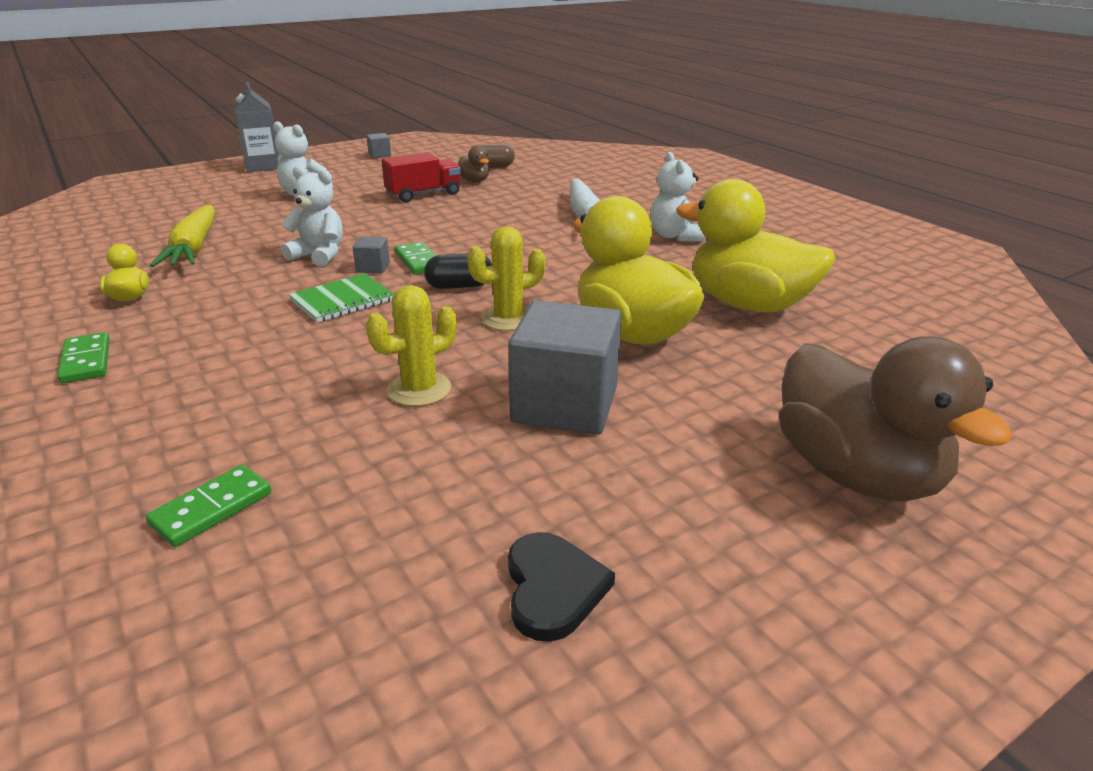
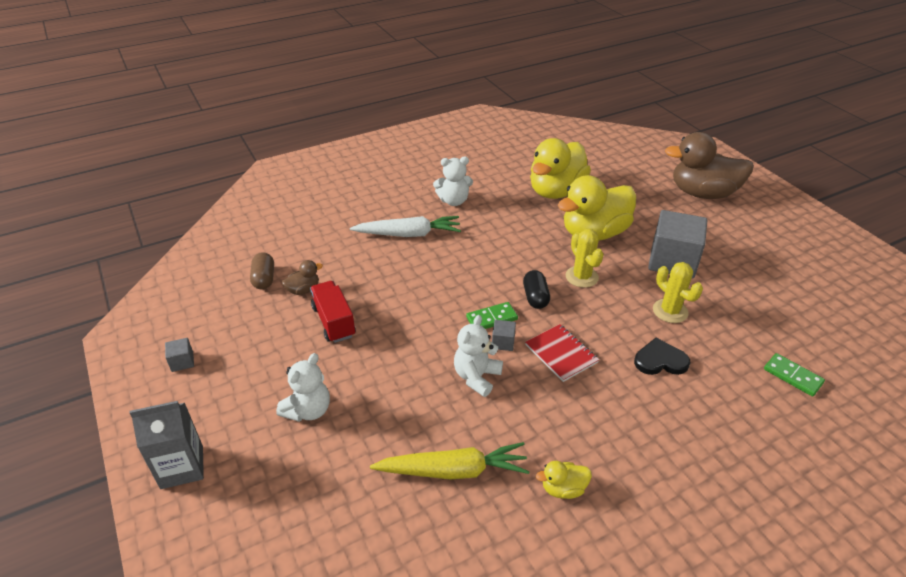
camera: 85 degrees left, 10 degrees up
green domino [57,332,110,383] -> none
green notebook [289,273,394,323] -> red notebook [525,324,599,382]
black heart [508,532,615,642] -> black heart moved to [634,338,690,375]
brown duck [779,336,1012,502] -> brown duck turned 150 degrees counterclockwise [665,132,754,199]

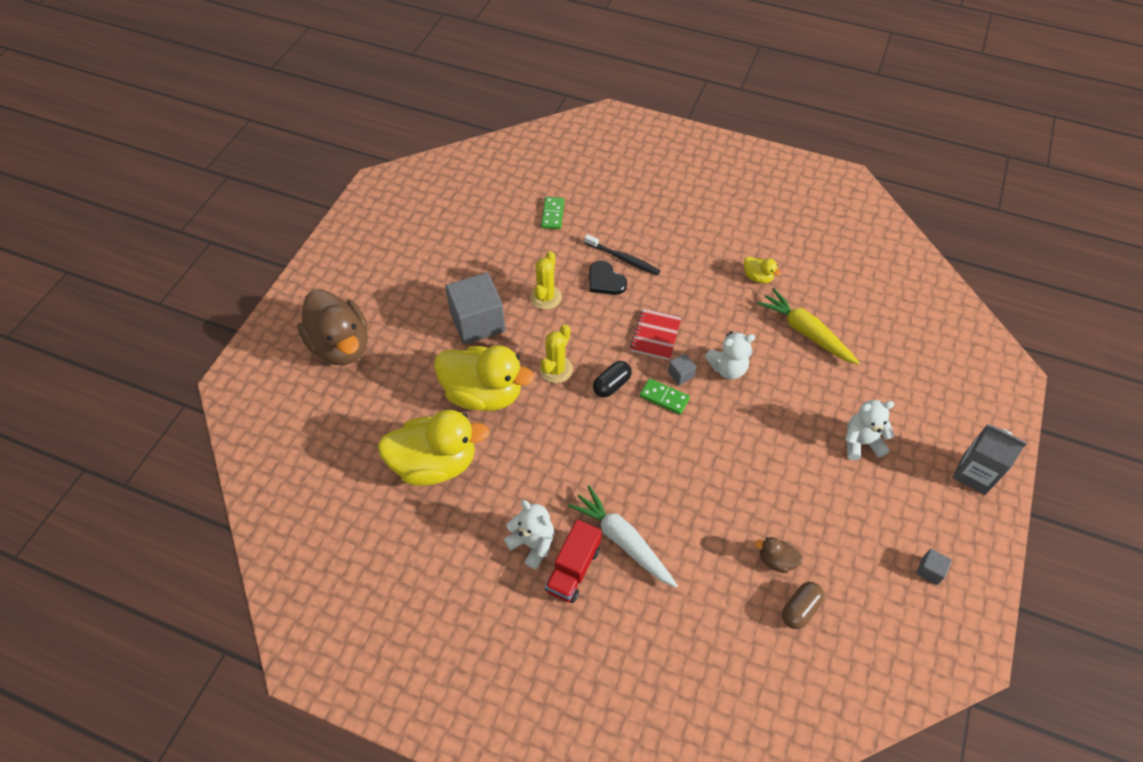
camera: 130 degrees left, 15 degrees up
red truck [310,281,356,343] -> red truck moved to [545,519,602,603]
none -> black toothbrush [584,234,660,275]

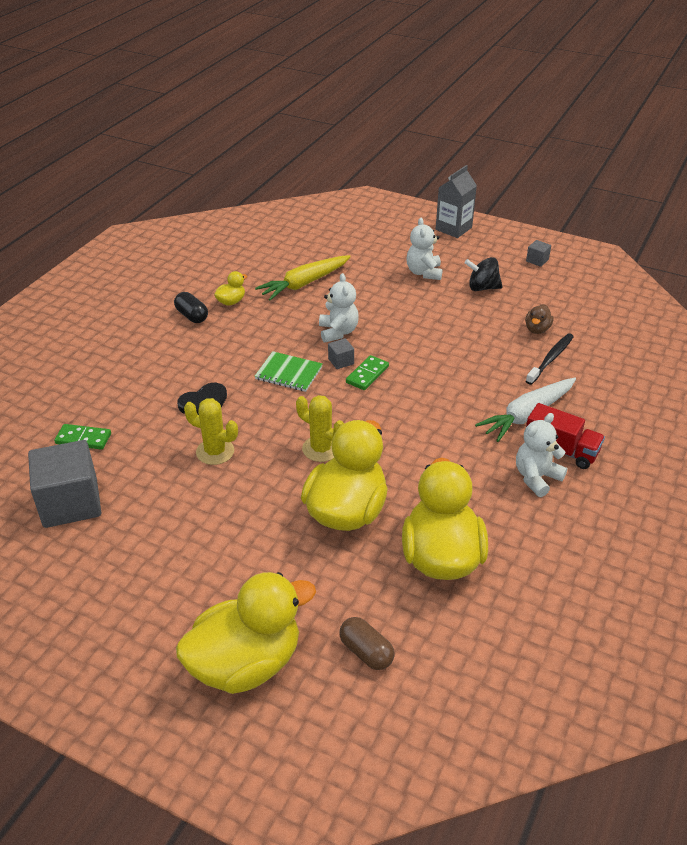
camera: 85 degrees left, 15 degrees down
brown duck [297,289,368,365] -> yellow duck [176,572,316,694]
grey cube [445,273,505,344] -> grey cube moved to [28,440,101,528]
black toothbrush [584,234,660,275] -> black toothbrush moved to [526,334,574,385]
black capsule [593,361,632,398] -> black capsule moved to [174,292,208,323]
red notebook [630,309,681,360] -> green notebook [255,351,323,392]
brown capsule [782,582,824,629] -> brown capsule moved to [339,617,394,670]
none -> black spinning top [465,257,503,291]

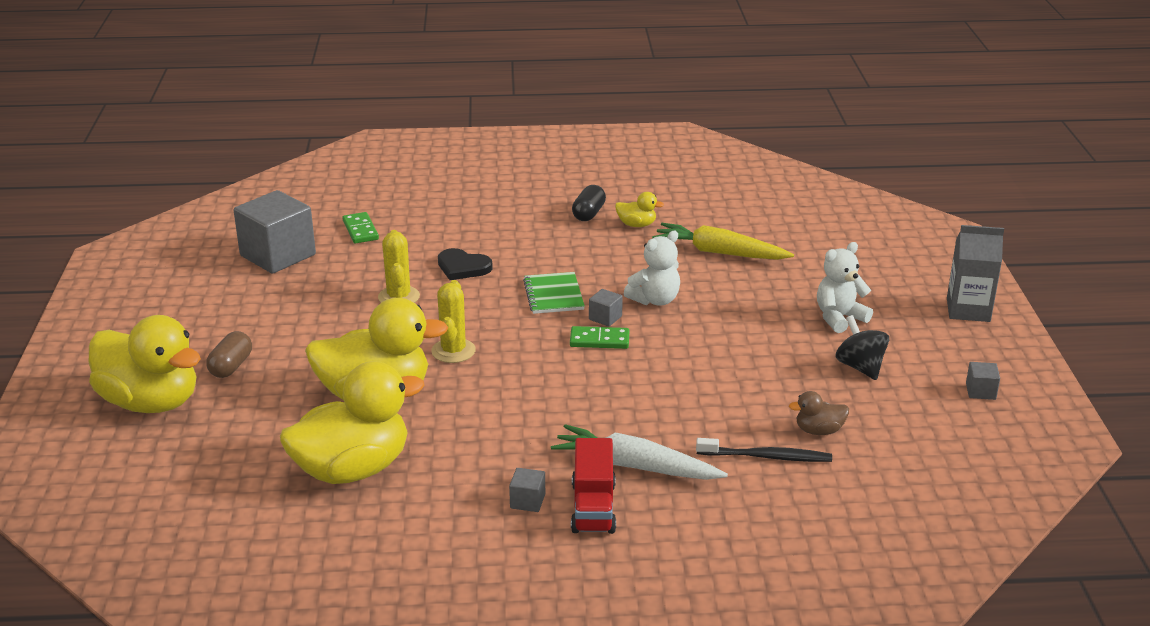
camera: 60 degrees right, 10 degrees down
brown capsule [339,617,394,670] -> brown capsule moved to [206,331,252,378]
white teddy bear [516,413,567,497] -> grey cube [509,468,545,512]

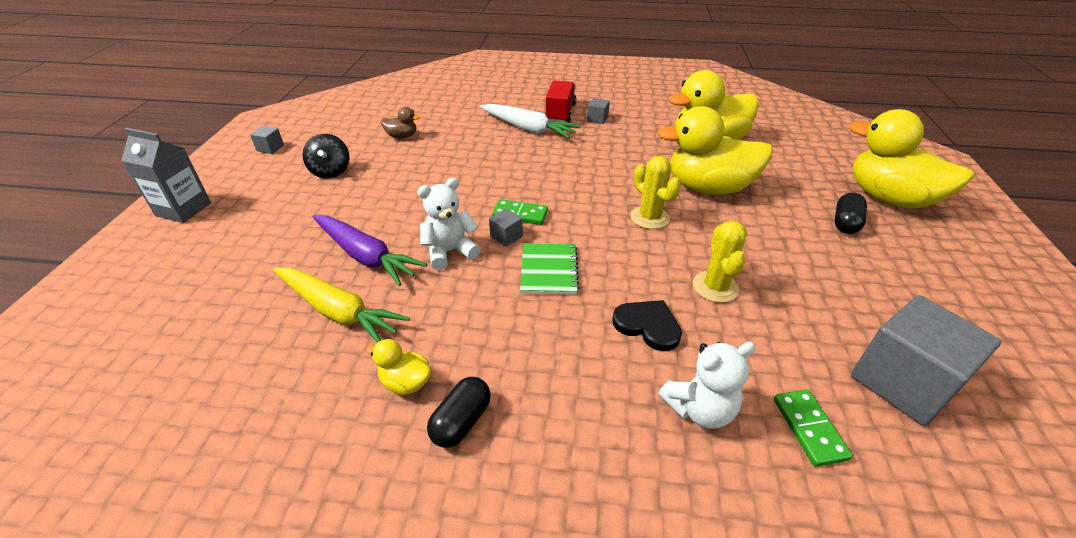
camera: 170 degrees left, 10 degrees up
brown capsule [206,331,252,378] -> black capsule [835,193,867,234]
yellow cactus [431,280,476,363] -> yellow cactus turned 45 degrees counterclockwise [631,156,681,229]
black toothbrush [696,438,832,462] -> none
white teddy bear [817,242,873,333] -> white teddy bear moved to [658,342,756,429]
none -> purple carrot [313,215,427,286]

